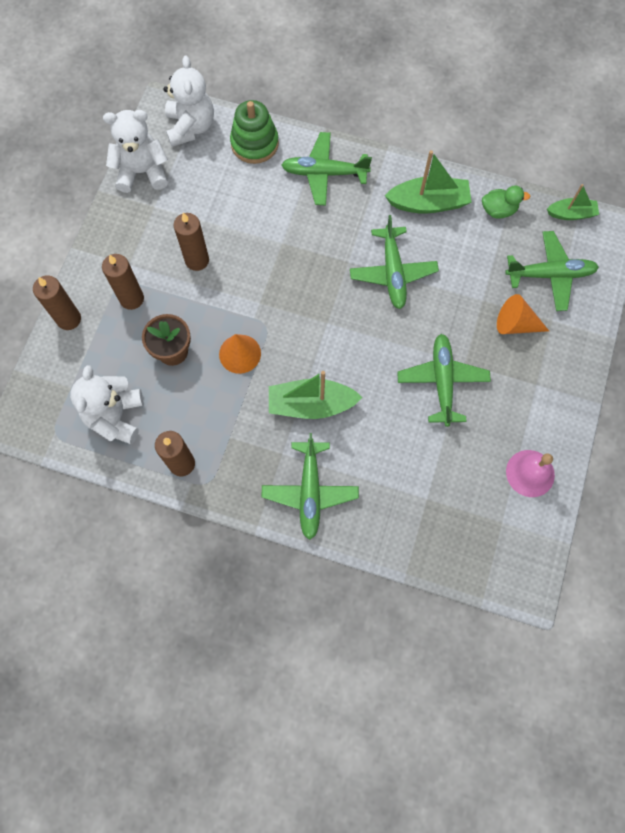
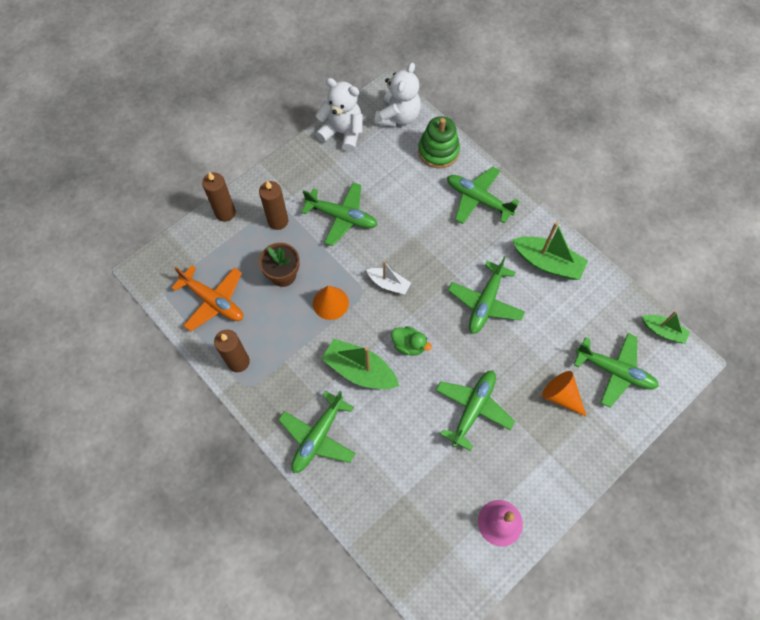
camera: 30 degrees right, 5 degrees down
white teddy bear [70,365,144,444] -> orange plane [171,265,243,331]
brown candle [174,212,209,271] -> green plane [301,182,378,246]
green duck [482,186,530,219] -> green duck moved to [391,326,432,356]
none -> white boat [367,261,411,295]

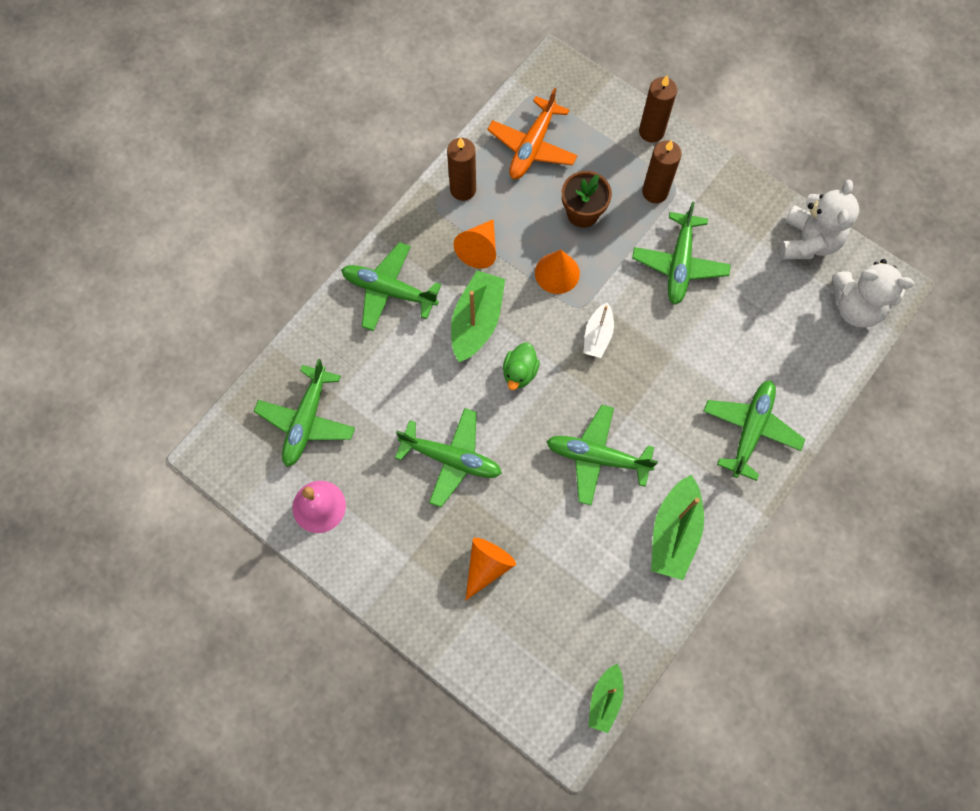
camera: 80 degrees right, 5 degrees up
green stacking toy [418,116,460,169] -> none
green plane [574,333,659,407] -> green plane moved to [254,359,355,467]
none -> orange cone [454,219,496,269]

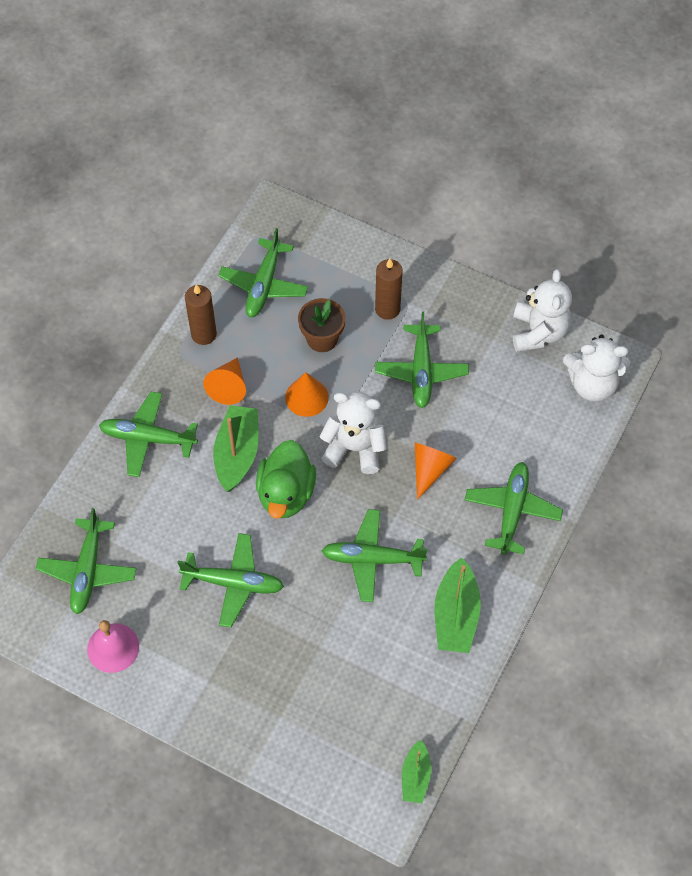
camera: 10 degrees left, 10 degrees down
orange cone [466,538,516,600] -> orange cone moved to [415,443,457,500]
orange plane [487,88,578,179] -> green plane [218,228,308,317]
green duck [503,343,540,390] -> green duck [256,440,316,519], size x1.74
white boat [583,302,614,358] -> white teddy bear [319,391,387,474]
brown candle [639,75,677,143] -> none

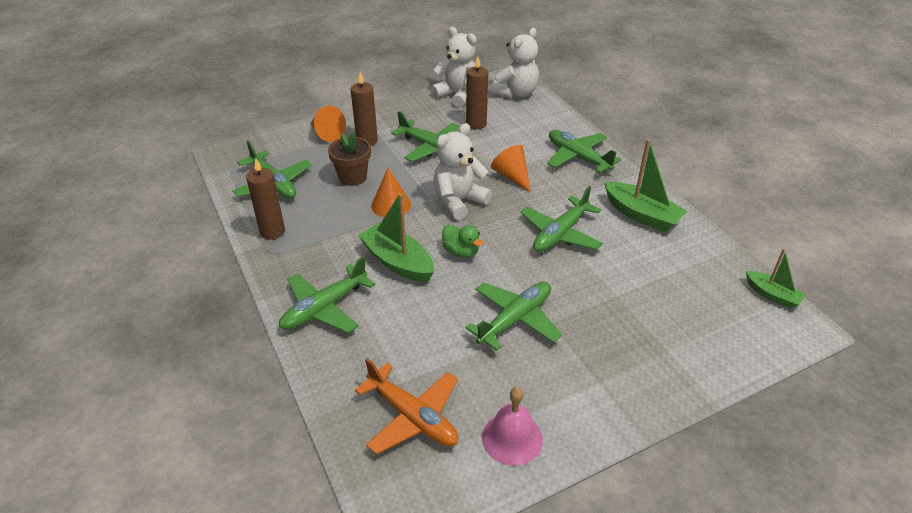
camera: 55 degrees left, 20 degrees down
green plane [36,508,137,614] -> orange plane [355,358,458,455]
orange cone [203,357,246,405] -> orange cone moved to [311,106,346,142]
green duck [256,440,316,519] -> green duck [442,225,483,258], size x0.57
none -> brown candle [466,56,488,129]

